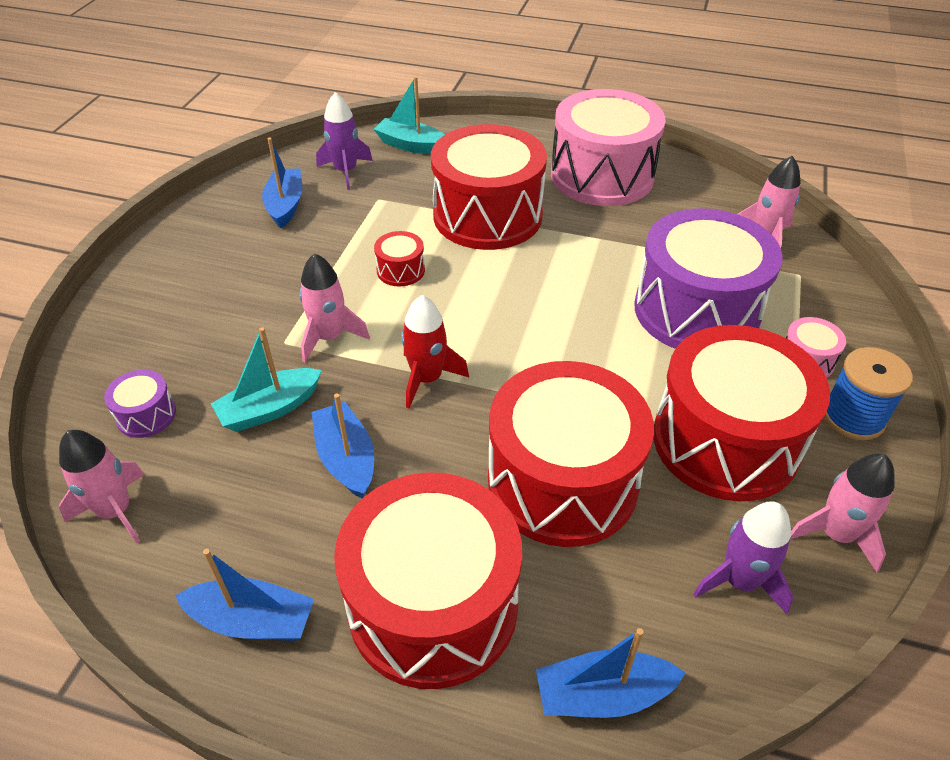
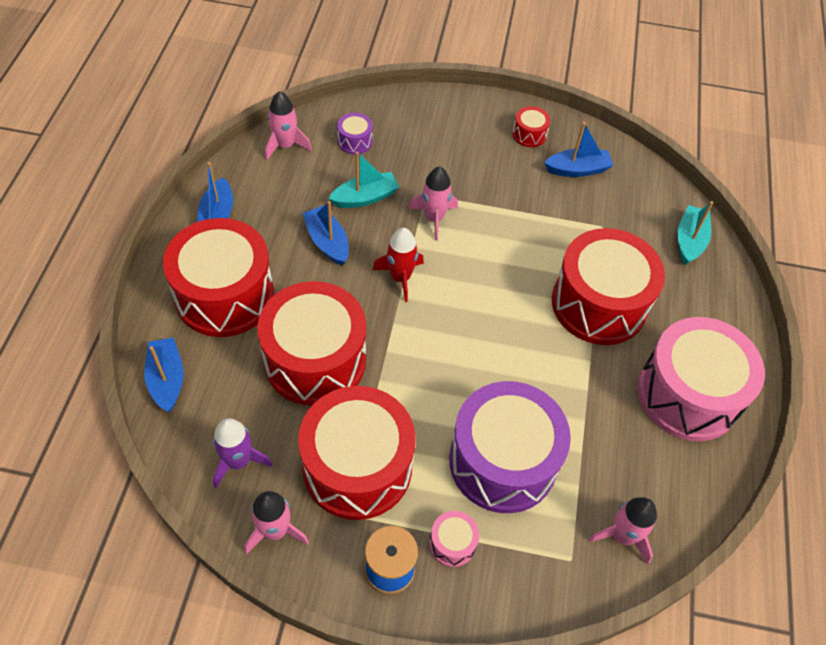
camera: 80 degrees right, 10 degrees up
turquoise boat [211,327,322,432] -> turquoise boat turned 105 degrees clockwise [328,152,399,208]
blue boat [312,394,374,498] -> blue boat turned 90 degrees counterclockwise [302,201,349,266]
purple rocket [316,92,373,190] -> none
red drum [374,231,425,286] -> red drum moved to [513,106,551,147]

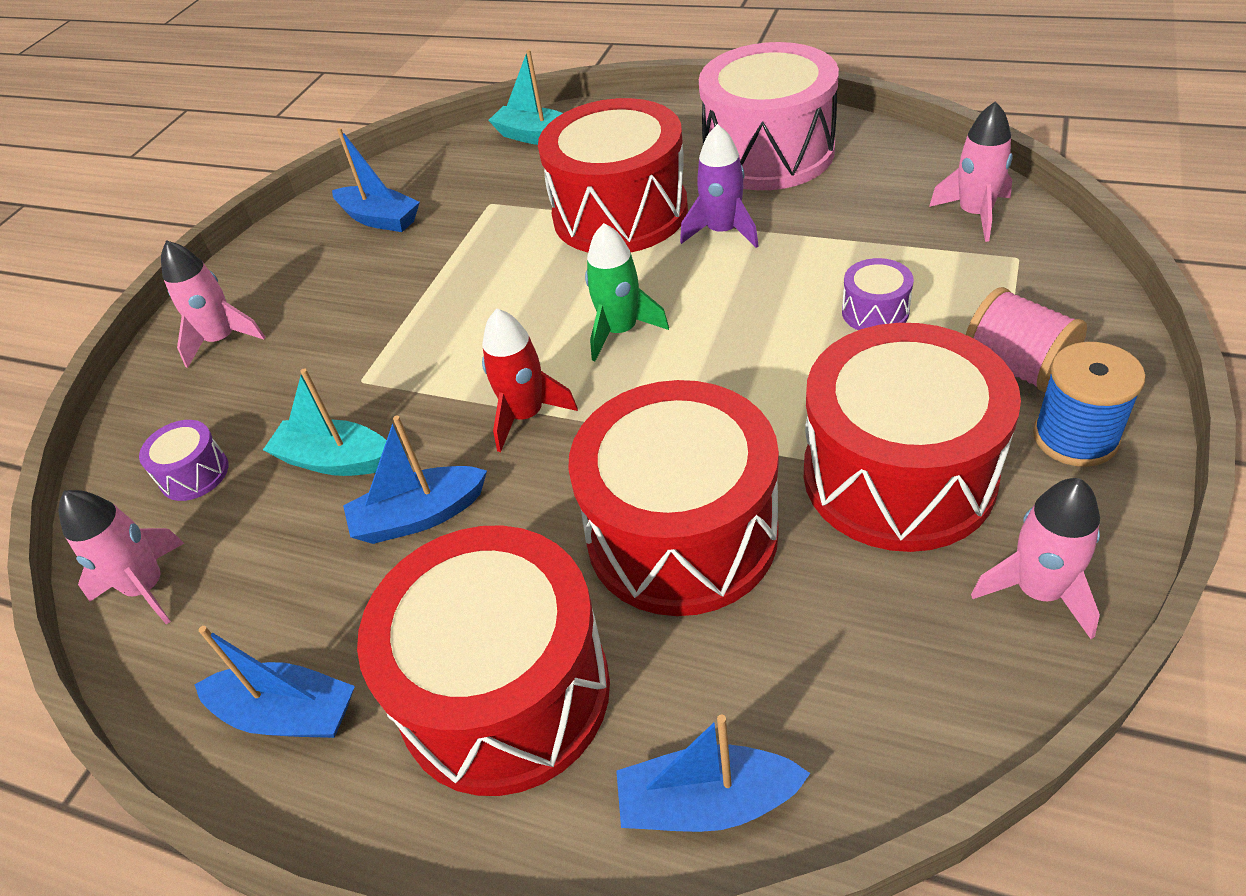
camera: 70 degrees left, 10 degrees down
purple rocket [213,418,273,488] -> purple rocket moved to [680,124,759,248]
turquoise boat [328,152,399,208] -> turquoise boat turned 60 degrees counterclockwise [263,368,387,476]
pink rocket [409,167,458,241] -> pink rocket moved to [161,240,265,368]
pink drum [429,511,479,567] -> pink spool [966,287,1087,392]
purple drum [449,381,571,513] -> purple drum [842,258,914,330], size x0.41
red drum [513,106,551,147] -> none
blue boat [544,122,614,177] -> blue boat turned 120 degrees clockwise [332,128,420,232]
none -> green rocket [585,223,669,361]

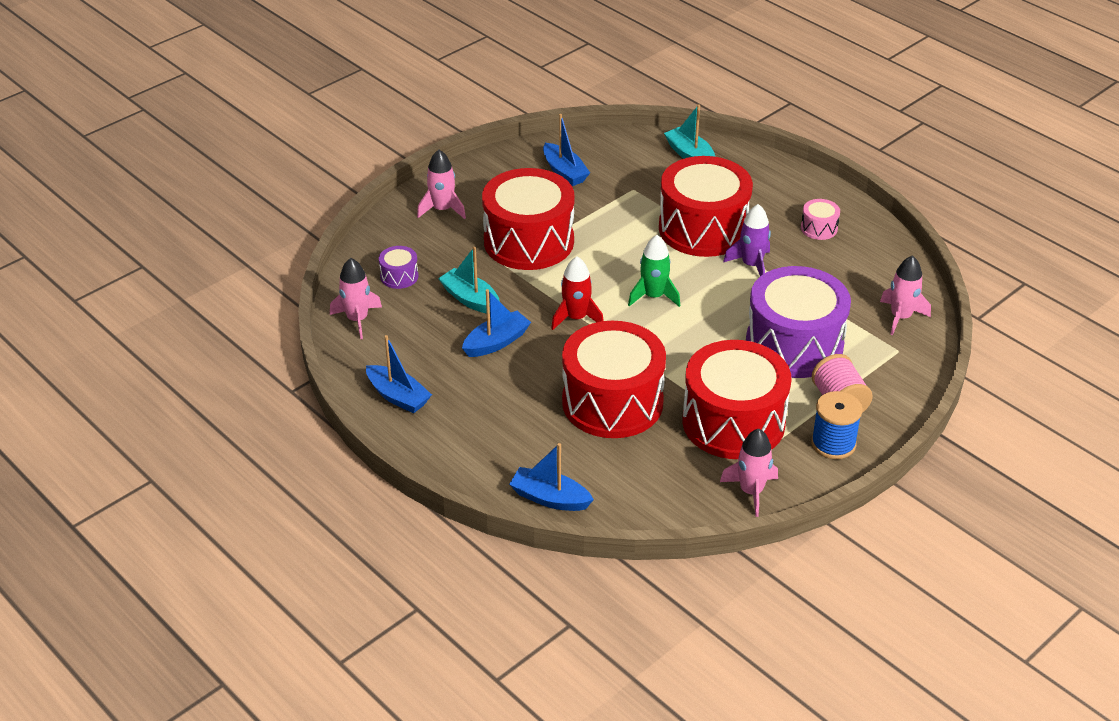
camera: 20 degrees right, 5 degrees down
blue boat [343,416,487,544] -> blue boat turned 135 degrees clockwise [462,289,531,357]
red drum [357,525,610,796] -> red drum moved to [482,168,574,270]
pink drum [699,42,839,190] -> pink drum [801,199,840,240], size x0.41
purple drum [842,258,914,330] -> purple drum [746,266,851,378], size x2.44

